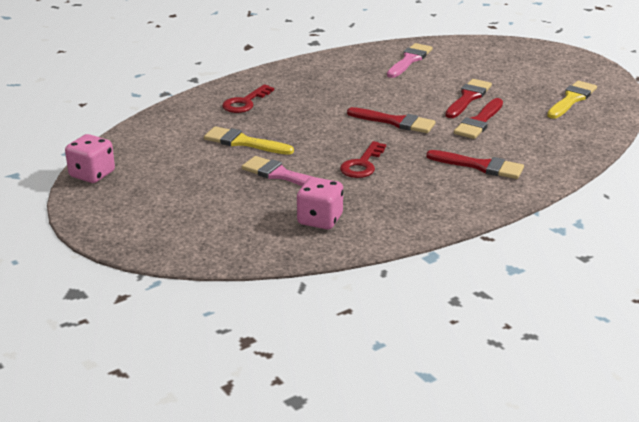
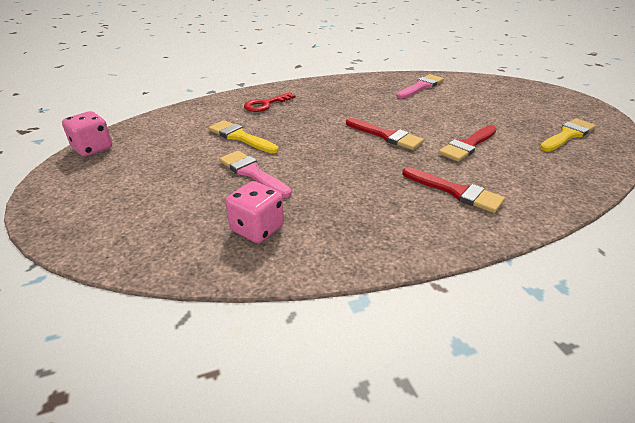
camera: 15 degrees right, 5 degrees up
red key [340,141,386,178] -> none
red brush [445,79,492,118] -> none

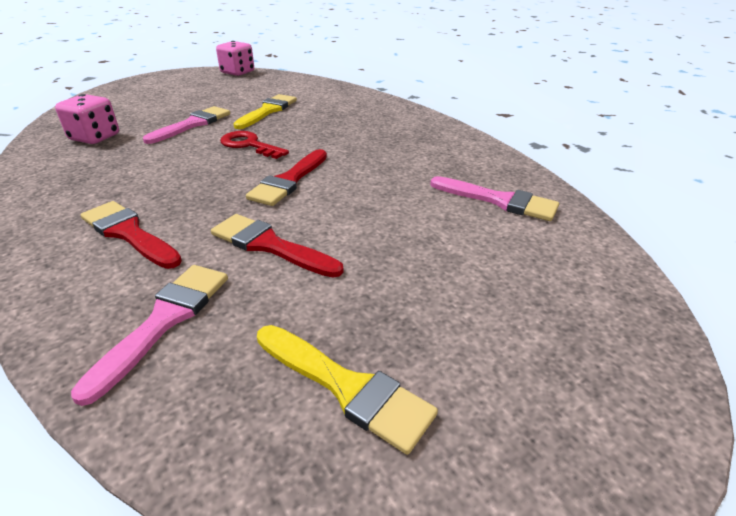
camera: 75 degrees right, 0 degrees up
red key [244,92,295,112] -> red key moved to [220,131,289,159]
red brush [402,167,505,213] -> red brush turned 105 degrees clockwise [80,201,182,269]
none -> pink brush [71,265,228,406]

